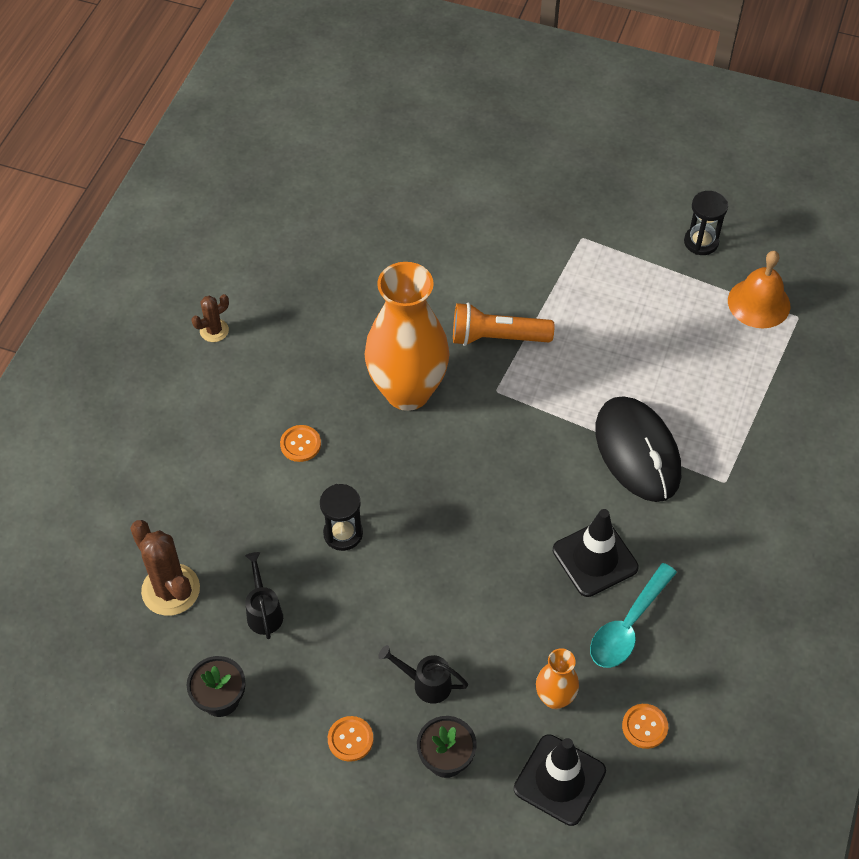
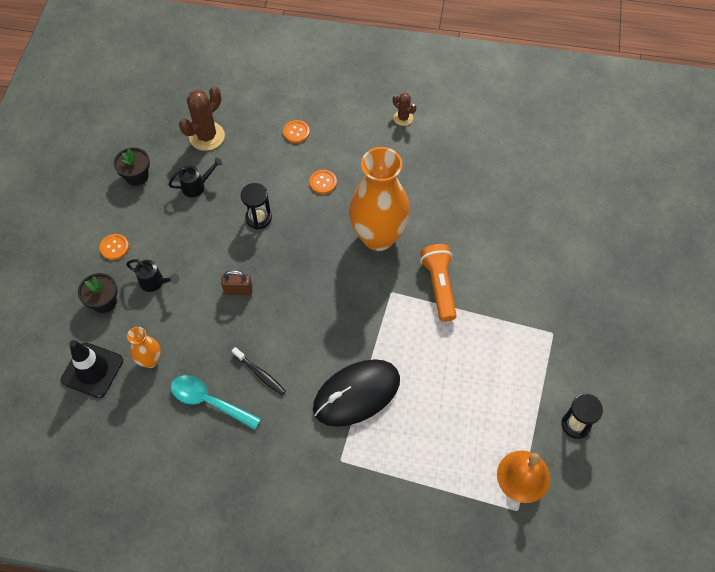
camera: 80 degrees right, 5 degrees up
black watering can [378,645,468,704] -> black watering can turned 105 degrees clockwise [126,259,179,292]
black traffic cone [553,509,639,597] -> black toothbrush [232,347,286,395]
orange button [622,704,668,749] -> orange button moved to [283,120,310,143]
none -> brown padlock [221,270,253,295]

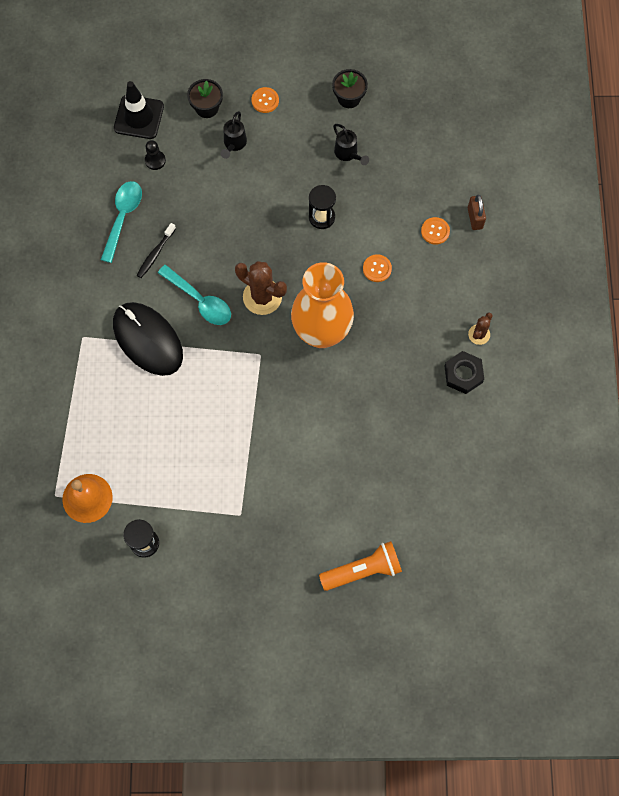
camera: 80 degrees right, 10 degrees up
orange vase [127,327,161,368] -> black pawn [145,140,166,170]
brown cactus [179,86,225,151] -> brown cactus moved to [235,261,287,315]
brown padlock [221,270,253,295] -> brown padlock moved to [468,195,486,230]
orange flashlight [420,244,457,322] -> orange flashlight moved to [319,541,402,591]
none -> turquoise spoon [158,265,231,325]
none -> black nut [445,351,484,394]

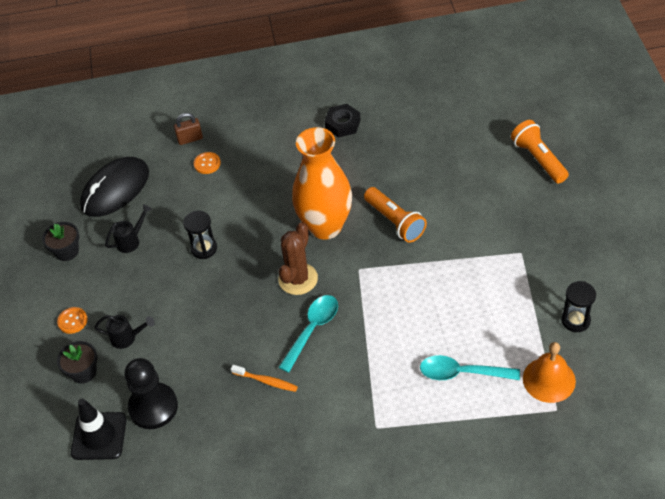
camera: 95 degrees left, 20 degrees down
turquoise spoon [101,181,142,263] -> turquoise spoon moved to [420,355,520,380]
black mouse [113,302,183,376] -> black mouse moved to [80,157,149,217]
black toothbrush [137,223,176,278] -> orange toothbrush [231,365,298,392]
black pawn [145,140,166,170] -> black pawn [124,358,178,429], size x2.09
orange button [363,254,392,282] -> none
brown cactus [468,313,493,345] -> none
none -> orange flashlight [364,187,427,243]

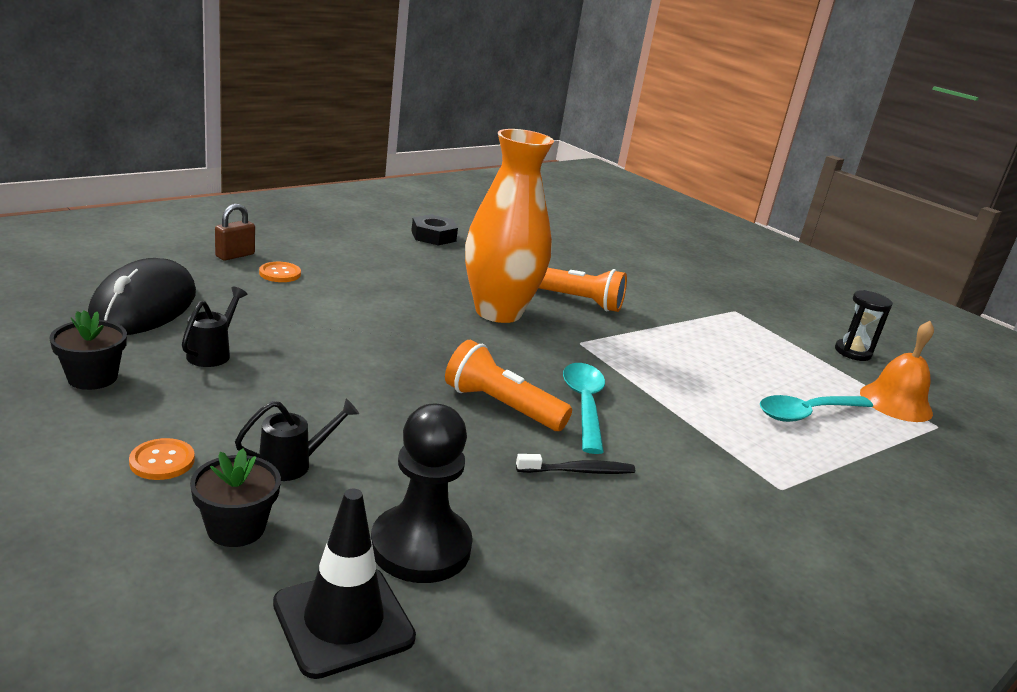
camera: 40 degrees left, 25 degrees down
black hourglass [183,211,217,259] -> none
orange toothbrush [231,365,298,392] -> black toothbrush [516,454,635,474]
brown cactus [278,222,318,295] -> none
orange flashlight [511,120,569,183] -> orange flashlight moved to [445,340,572,431]

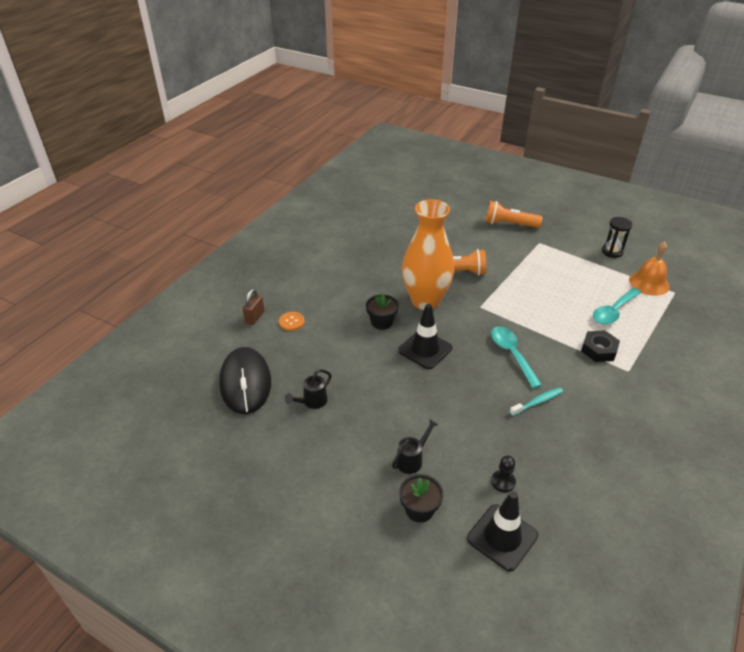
camera: 15 degrees left, 15 degrees up
black flower pot [49,310,127,390] -> black flower pot moved to [366,293,399,330]
orange button [129,438,195,480] -> none
black watering can [182,287,247,367] -> black watering can turned 135 degrees counterclockwise [285,369,332,409]
black pawn [371,404,473,583] -> black pawn [491,456,516,493], size x0.48
black nut [411,214,458,246] -> black nut moved to [581,330,620,362]
orange flashlight [445,340,572,431] -> orange flashlight moved to [485,201,543,228]
black toothbrush [516,454,635,474] -> turquoise toothbrush [509,388,563,416]
none -> black traffic cone [398,304,452,369]

